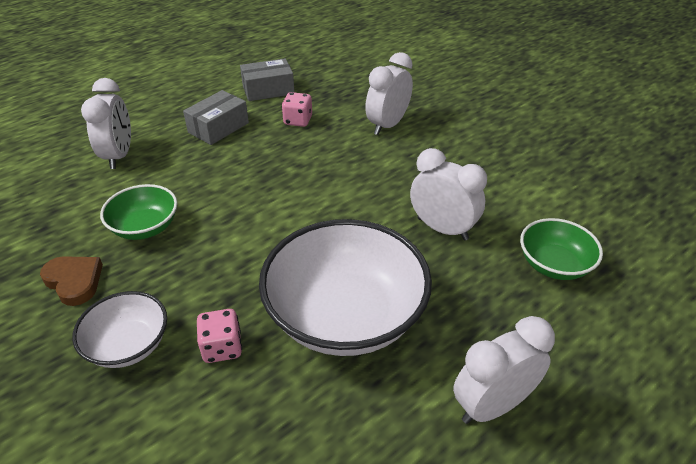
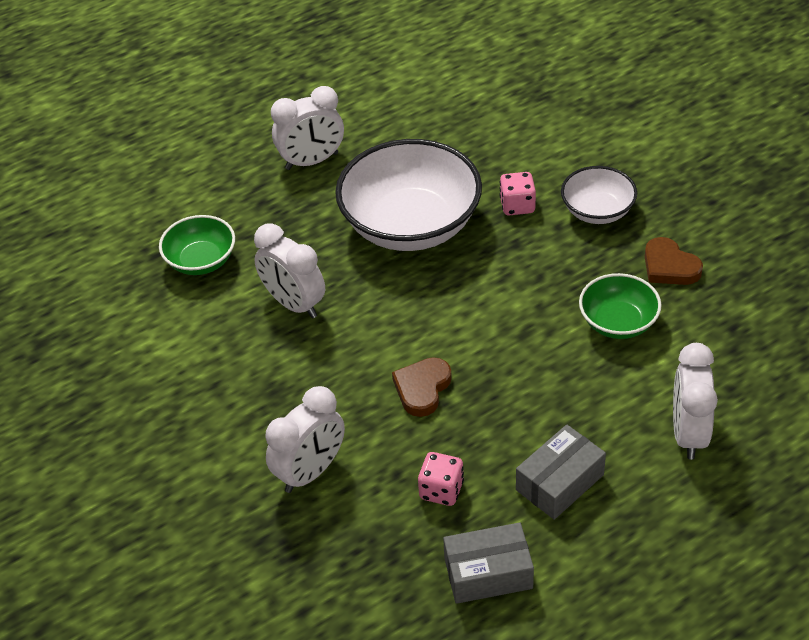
camera: 170 degrees left, 5 degrees up
none -> brown heart [392,357,452,417]

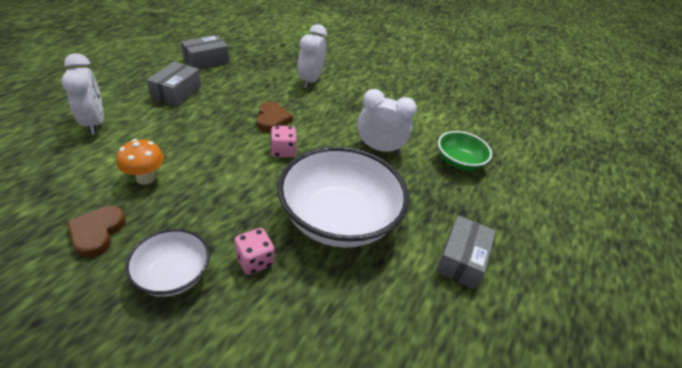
camera: 145 degrees right, 5 degrees down
white clock [271,86,344,170] -> grey box [435,216,496,290]
pink dice [418,452,464,506] -> pink dice moved to [270,126,297,157]
green bowl [579,273,662,339] -> orange mushroom [117,139,164,185]
brown heart [645,237,703,285] -> brown heart turned 105 degrees counterclockwise [67,206,126,258]

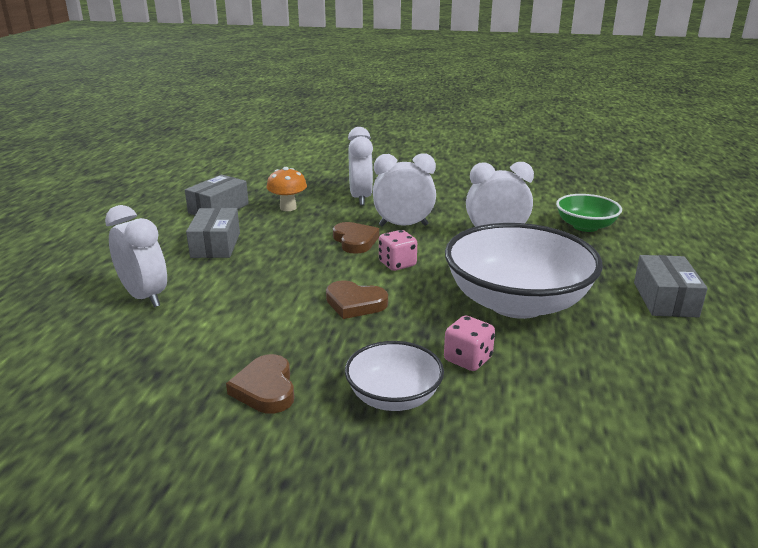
camera: 15 degrees left, 15 degrees down
orange mushroom [117,139,164,185] -> orange mushroom moved to [266,167,307,211]
none -> brown heart [326,280,388,319]
none -> white clock [373,153,436,227]

